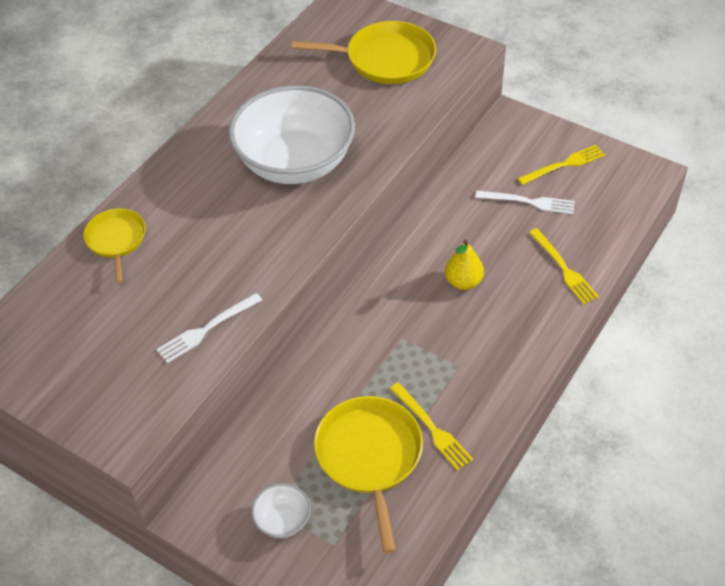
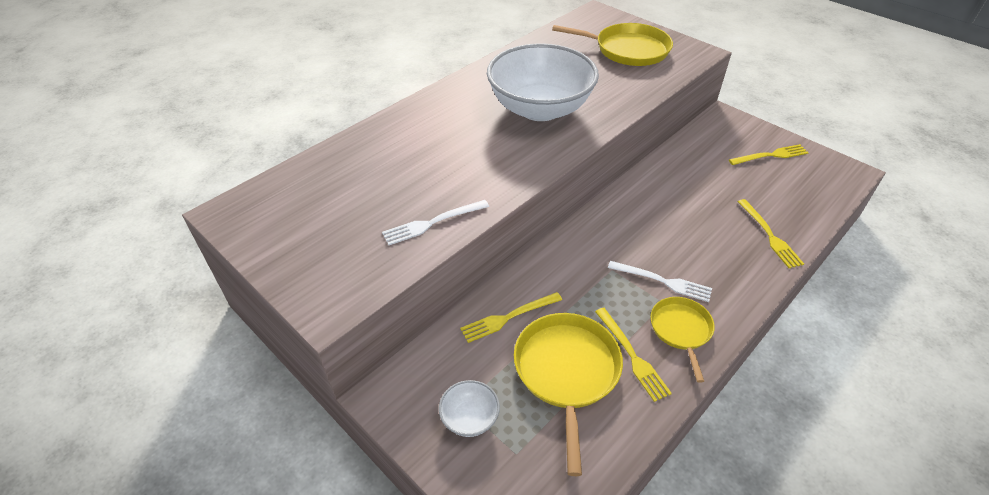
camera: 10 degrees right, 5 degrees down
yellow pan [83,208,146,283] -> yellow pan moved to [650,297,715,383]
yellow pear [445,240,484,290] -> none
white fork [475,191,575,214] -> white fork moved to [608,261,712,302]
none -> yellow fork [460,292,562,343]

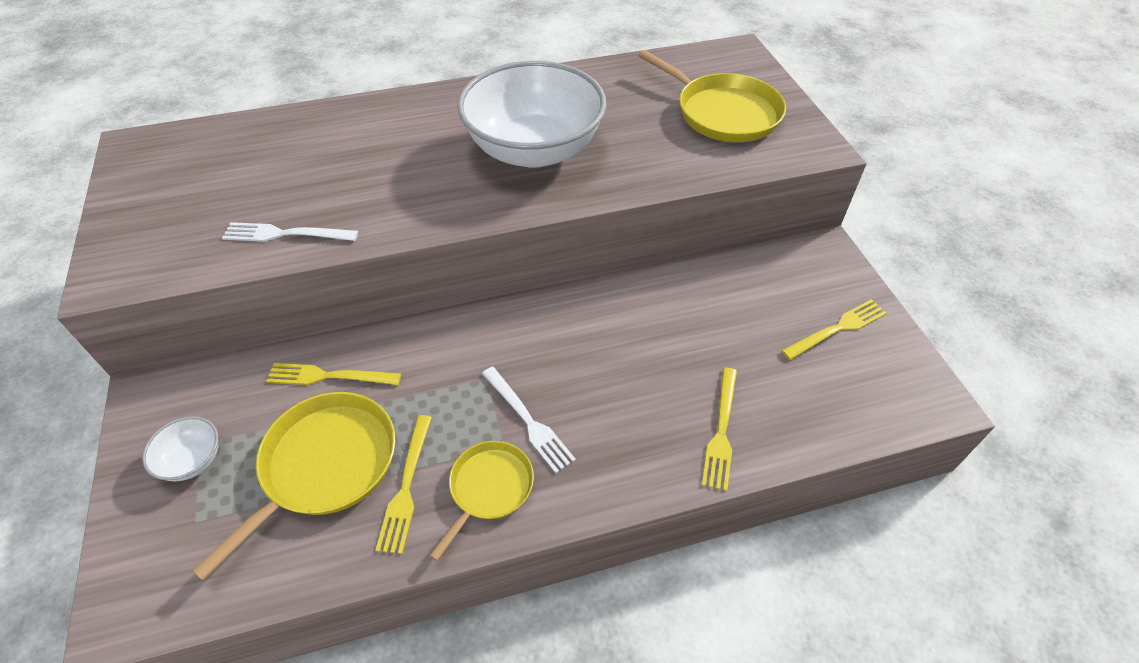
camera: 30 degrees right, 5 degrees up
yellow fork [729,144,809,165] -> yellow fork turned 45 degrees counterclockwise [781,299,887,360]

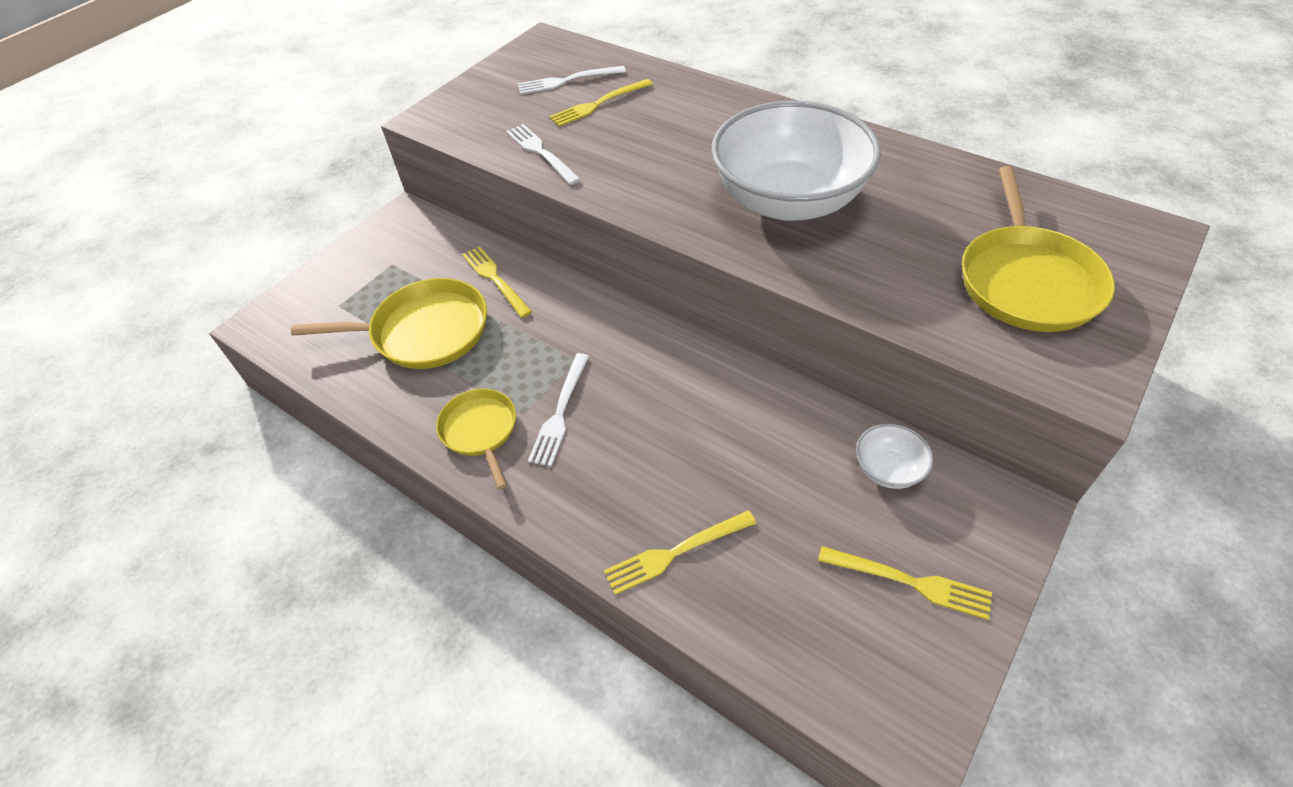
camera: 55 degrees right, 0 degrees up
white bowl [142,416,218,481] -> white bowl moved to [856,424,933,489]
yellow fork [375,415,432,554] -> yellow fork moved to [549,79,653,127]
yellow pan [429,441,534,561] -> yellow pan turned 105 degrees counterclockwise [436,389,516,489]
none -> white fork [518,66,626,95]

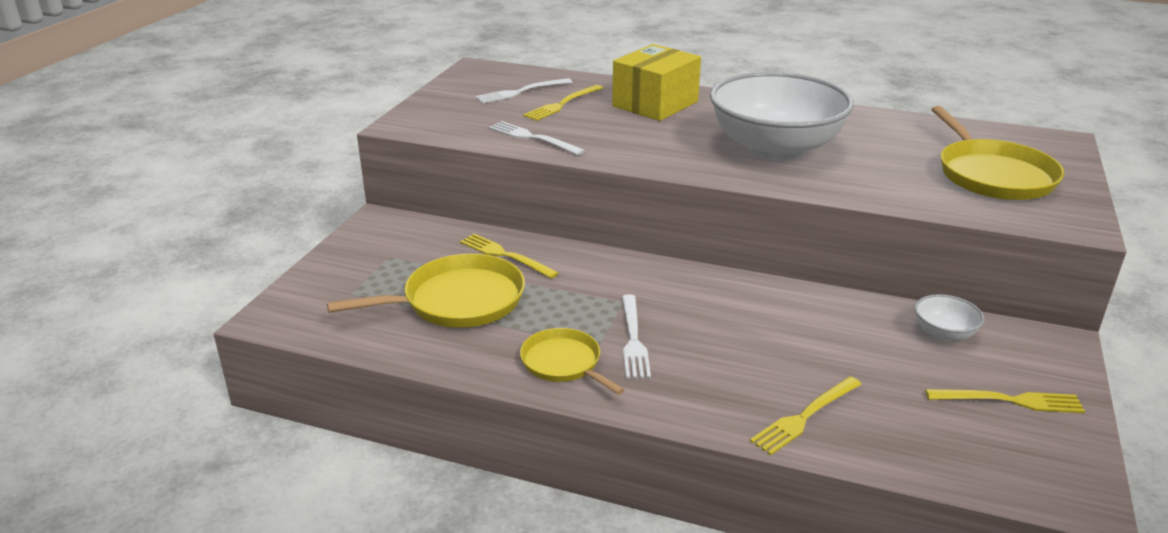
camera: 20 degrees left, 20 degrees down
none -> yellow box [612,44,701,121]

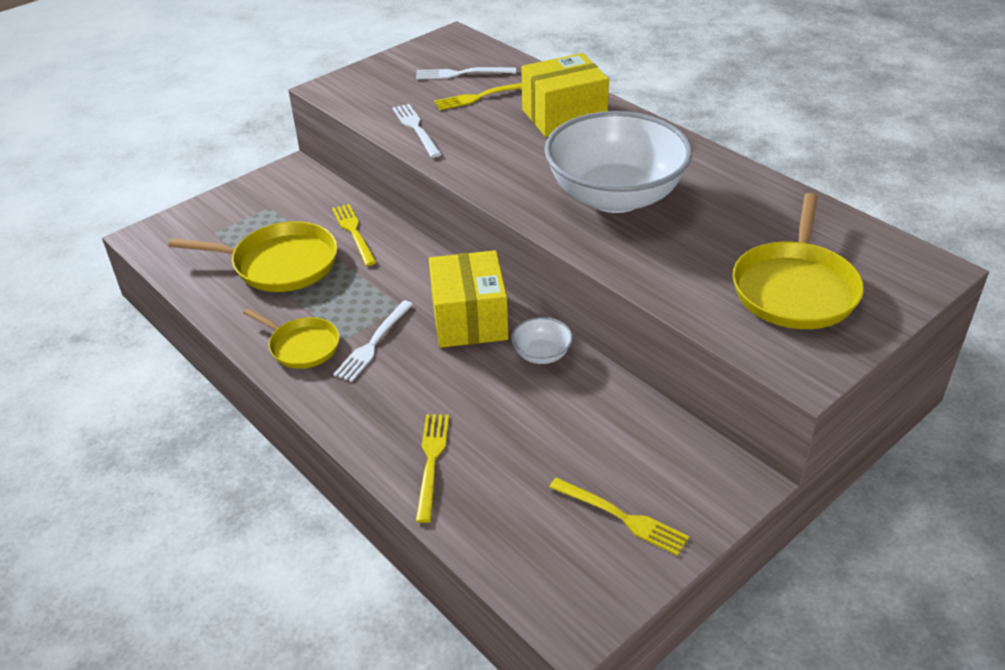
camera: 30 degrees right, 10 degrees up
yellow pan [520,328,624,395] -> yellow pan turned 135 degrees clockwise [243,308,340,369]
yellow fork [750,377,862,455] -> yellow fork turned 105 degrees clockwise [416,414,449,523]
white bowl [915,294,984,342] -> white bowl moved to [511,317,573,364]
none -> yellow box [429,250,509,348]

